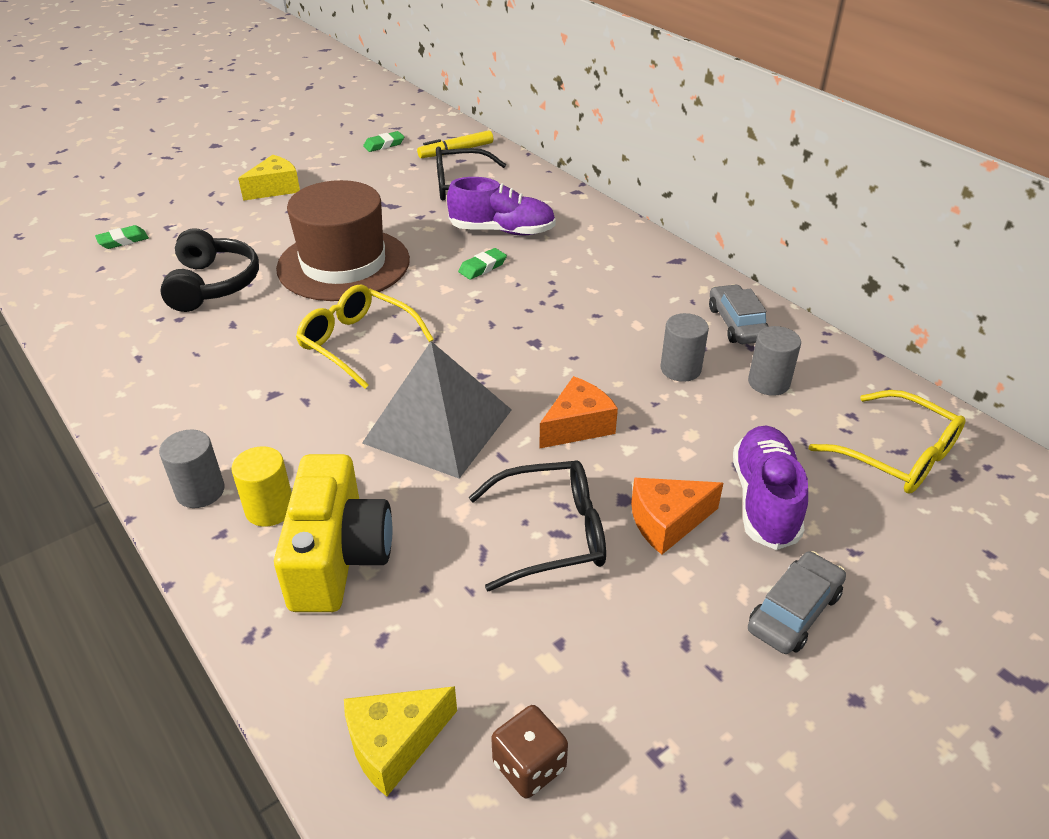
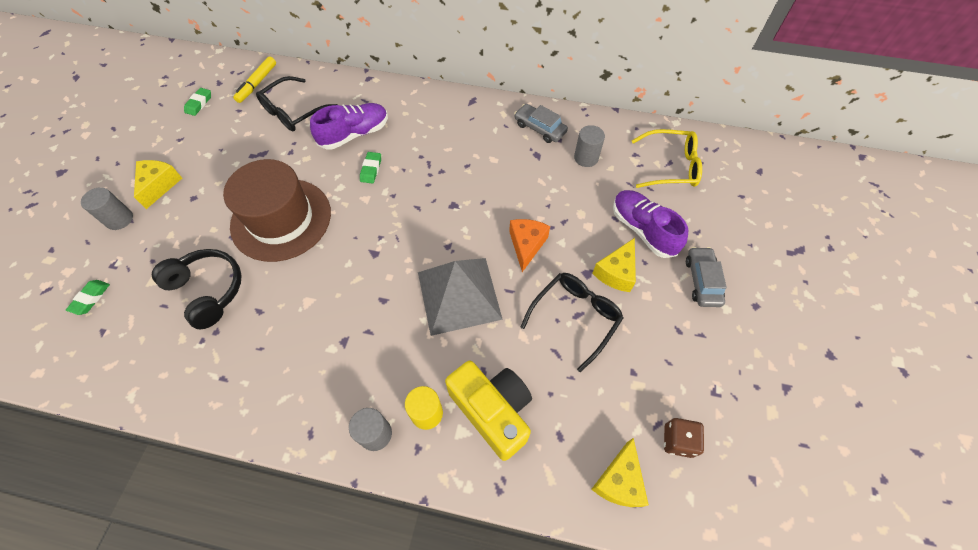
camera: 40 degrees left, 20 degrees up
yellow glasses [296,285,434,389] -> none
orange cheese [631,477,723,555] -> yellow cheese [592,238,636,292]
grey cylinder [661,313,709,382] -> grey cylinder moved to [81,187,133,230]

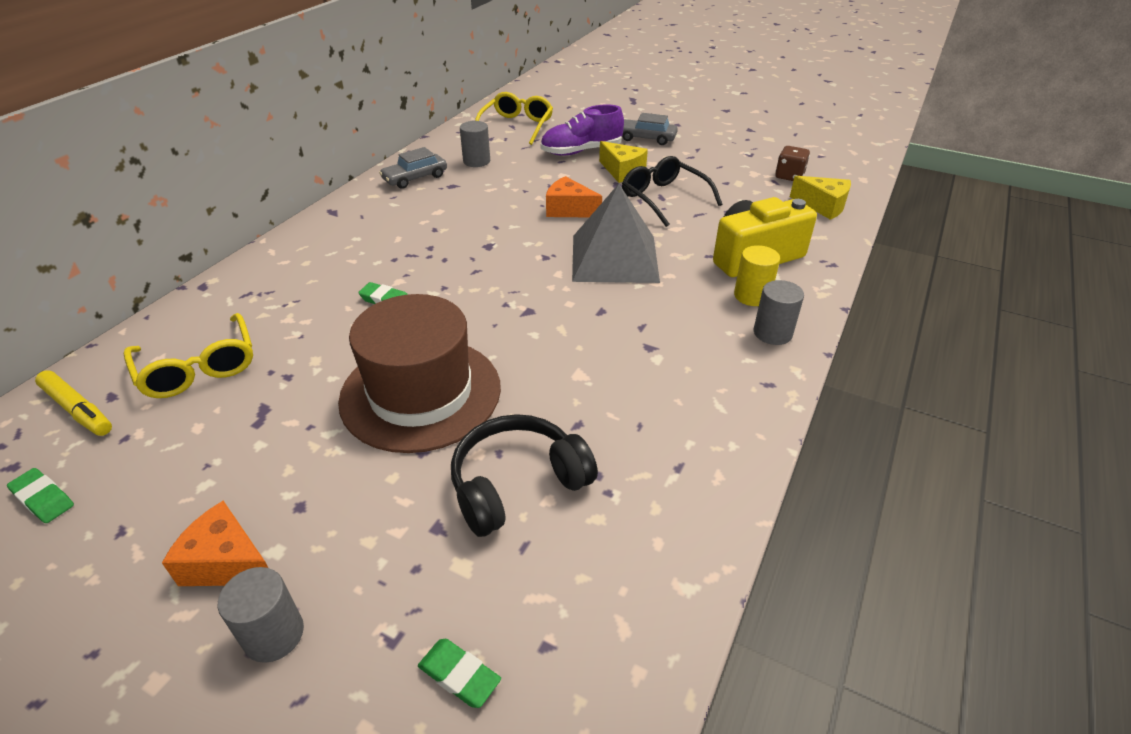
camera: 75 degrees left, 20 degrees down
yellow cheese [134,160,182,209] -> orange cheese [162,501,268,586]
black glasses [256,76,337,131] -> yellow glasses [124,313,253,398]
purple shoe [310,103,388,150] -> none

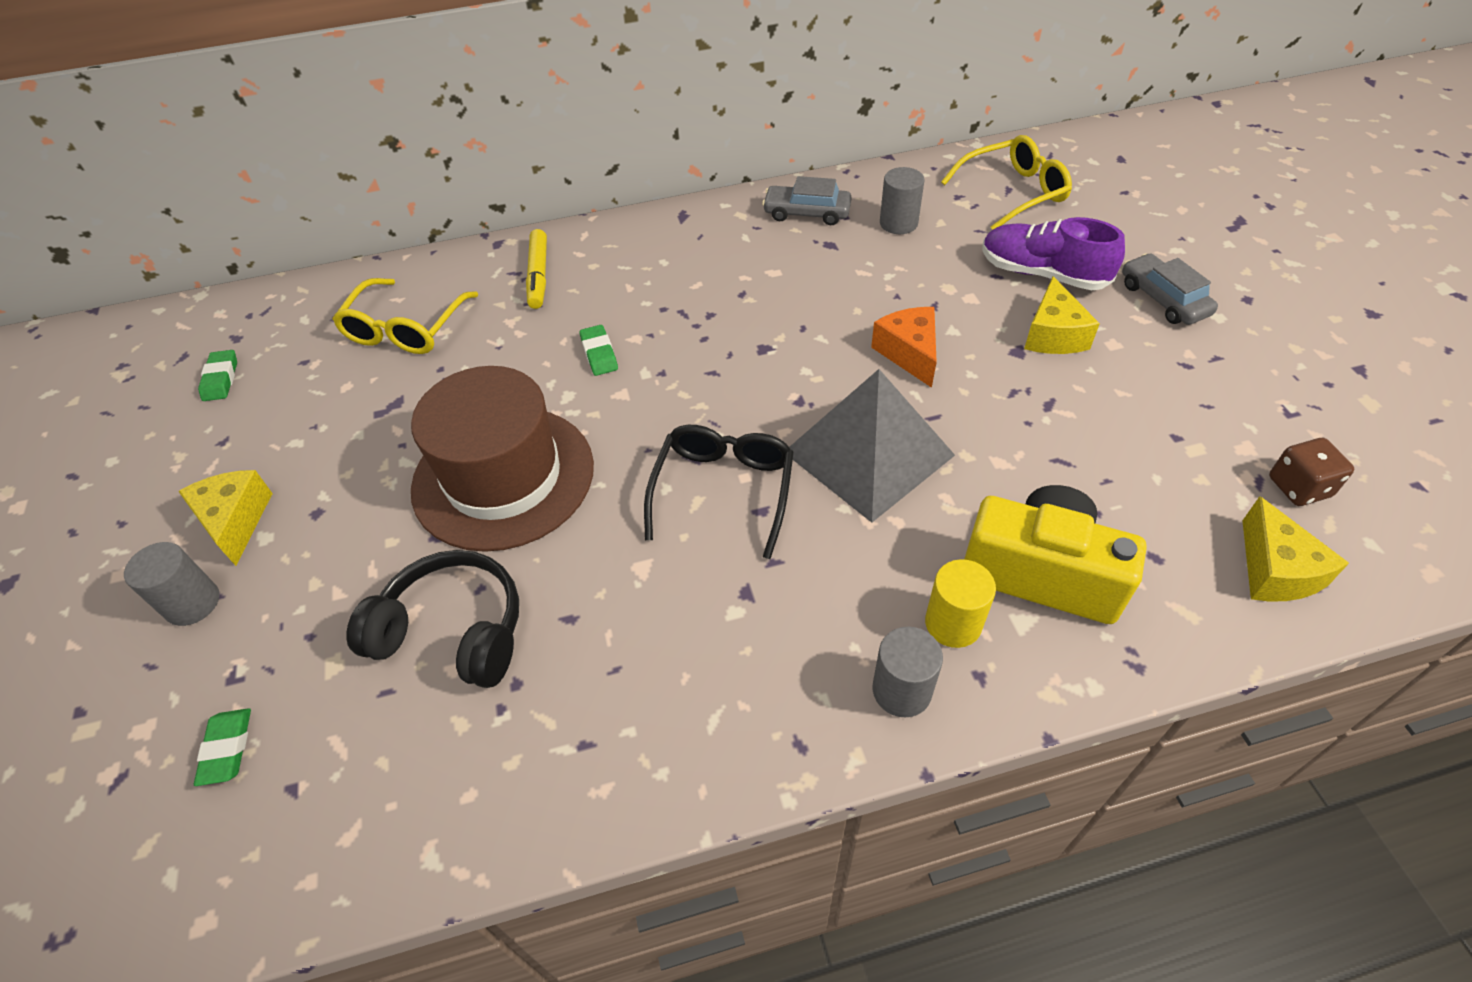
camera: 50 degrees right, 10 degrees up
yellow marker [35,371,112,436] -> yellow marker moved to [526,229,547,309]
orange cheese [162,501,268,586] -> yellow cheese [178,470,273,566]
black glasses [622,156,722,227] -> black glasses moved to [644,425,794,559]

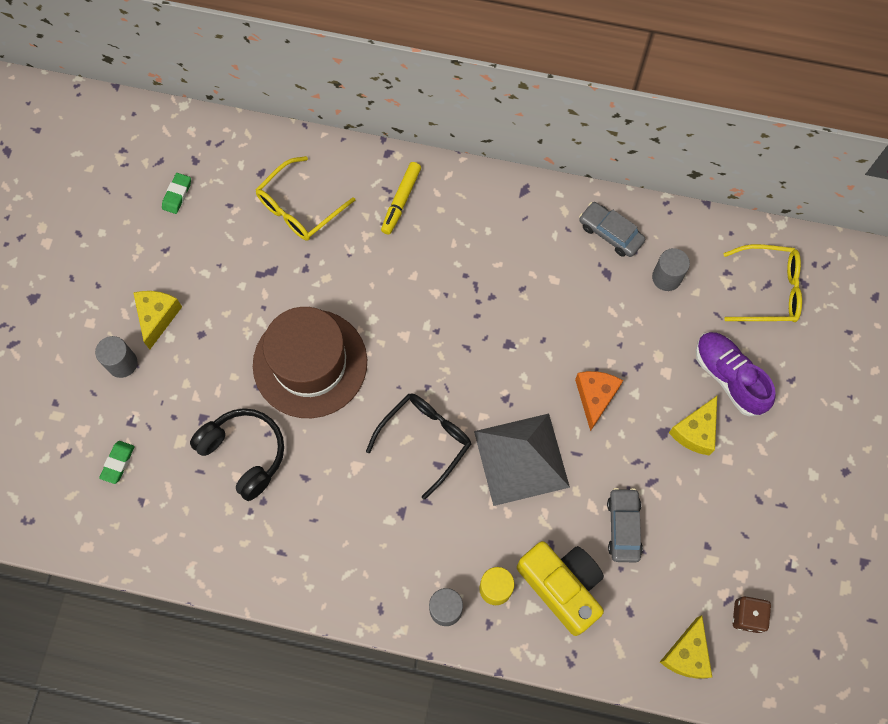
camera: 25 degrees right, 20 degrees up
green eraser [579,325,618,376] -> none
grey car [1122,253,1218,325] -> grey car moved to [607,488,643,563]

